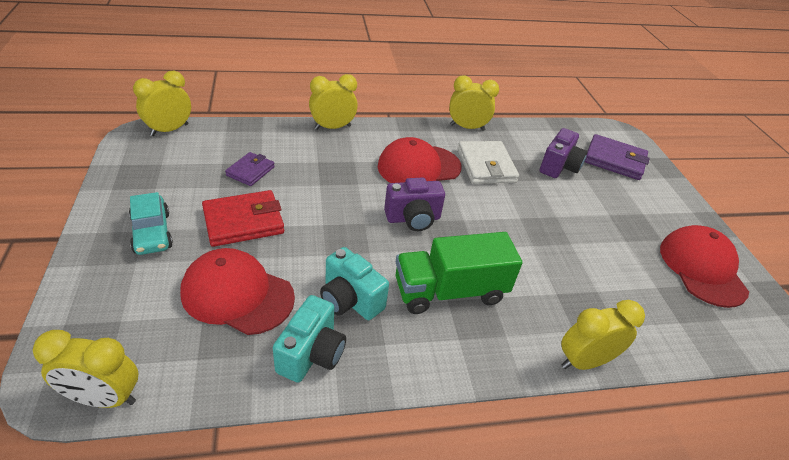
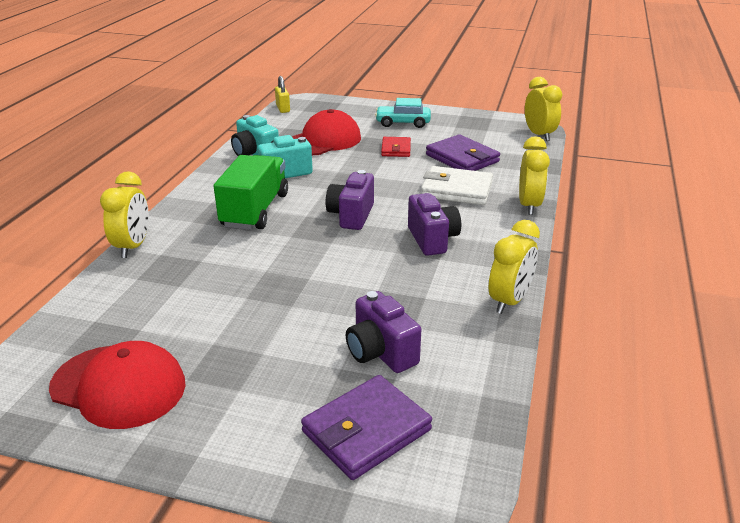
camera: 120 degrees right, 10 degrees down
yellow clock [33,330,138,408] -> yellow padlock [275,76,290,113]
red wallet [202,190,284,247] -> red wallet [381,137,411,157], size x0.61
purple wallet [225,152,275,186] -> purple wallet [426,134,500,171], size x1.63
red cap [378,137,462,183] -> purple camera [408,193,461,256]
white wallet [458,141,519,184] -> white wallet moved to [421,166,493,205]

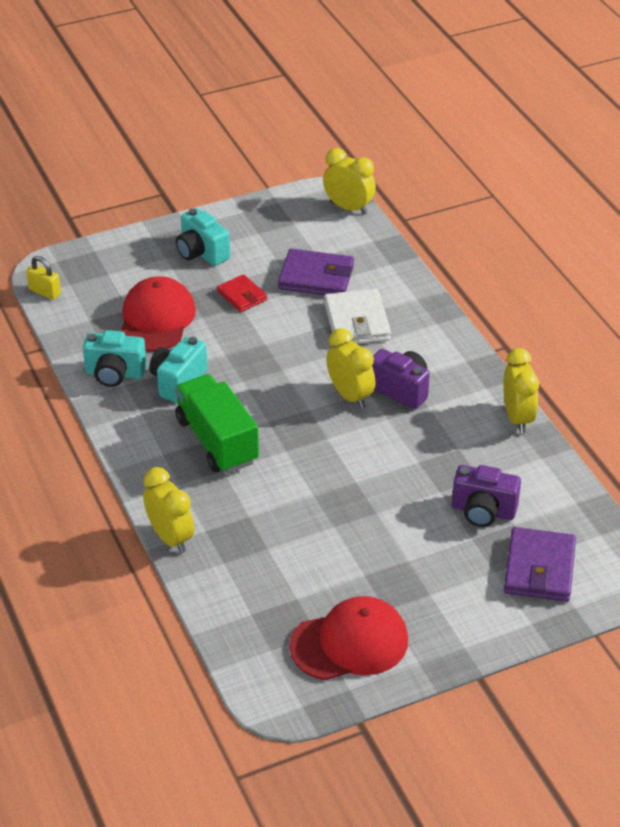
camera: 40 degrees left, 10 degrees up
purple camera [325,170,374,230] -> none
turquoise car [375,98,431,128] -> turquoise camera [176,208,230,266]
white wallet [421,166,493,205] -> white wallet turned 75 degrees counterclockwise [324,289,391,344]
yellow clock [519,136,550,215] -> yellow clock moved to [326,328,375,409]

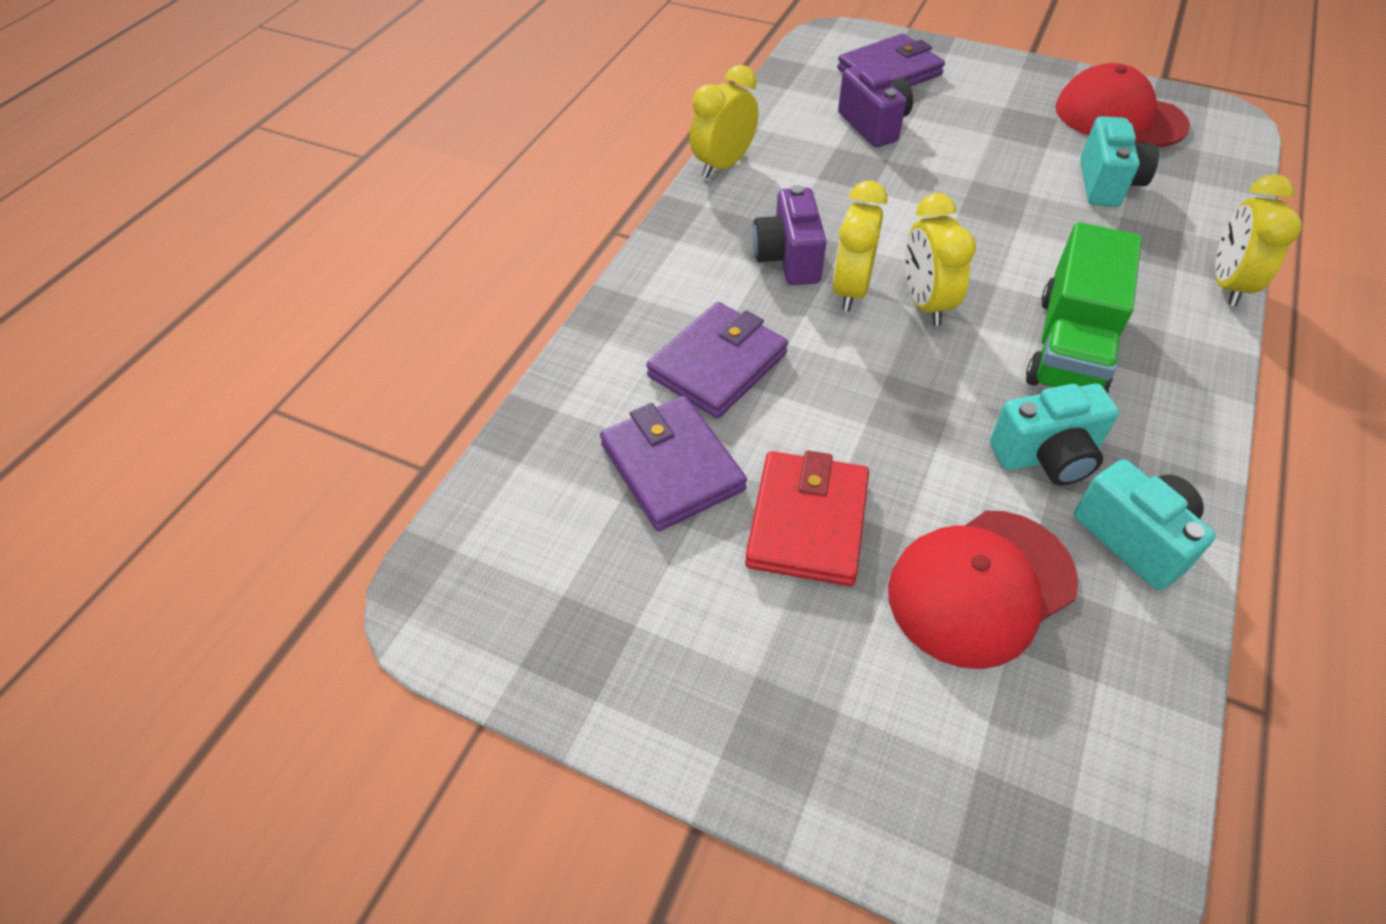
camera: 130 degrees left, 10 degrees up
yellow padlock [26,256,61,300] -> none
turquoise camera [176,208,230,266] -> turquoise camera moved to [1080,116,1159,207]
red wallet [217,274,267,312] -> red wallet [745,450,869,586], size x1.63
yellow clock [323,148,376,215] -> yellow clock moved to [905,193,976,326]
white wallet [324,289,391,344] -> purple wallet [646,302,788,418]

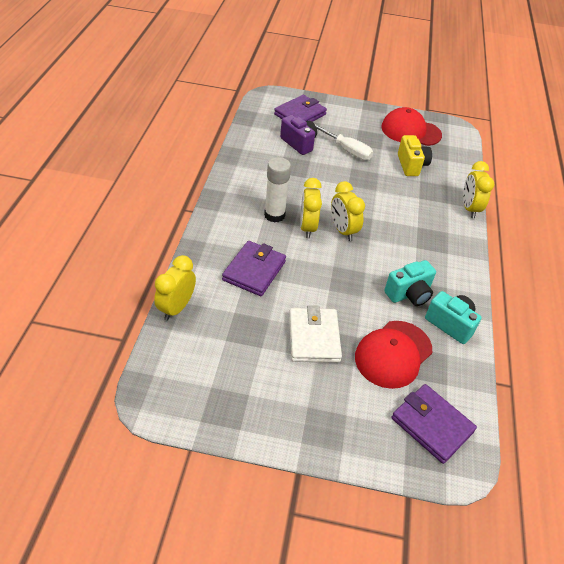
camera: 20 degrees left, 5 degrees down
purple wallet [600,396,747,531] -> purple wallet moved to [392,384,477,464]
yellow clock [689,65,758,178] -> yellow clock moved to [154,255,196,320]
red wallet [745,450,869,586] -> white wallet [289,305,342,363]
purple camera [753,185,826,285] -> white glue stick [264,157,291,223]
green truck [1026,222,1142,393] -> none
turquoise camera [1080,116,1159,207] -> yellow camera [398,135,432,176]
none -> white screwdriver [315,124,373,160]

